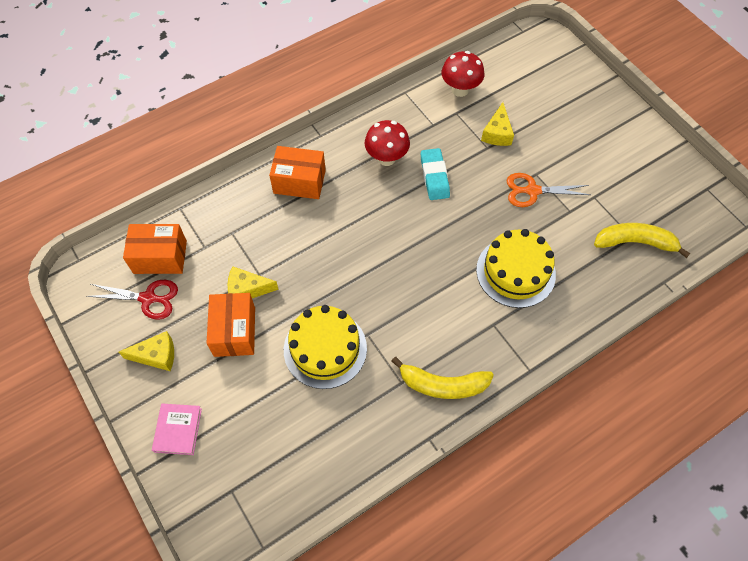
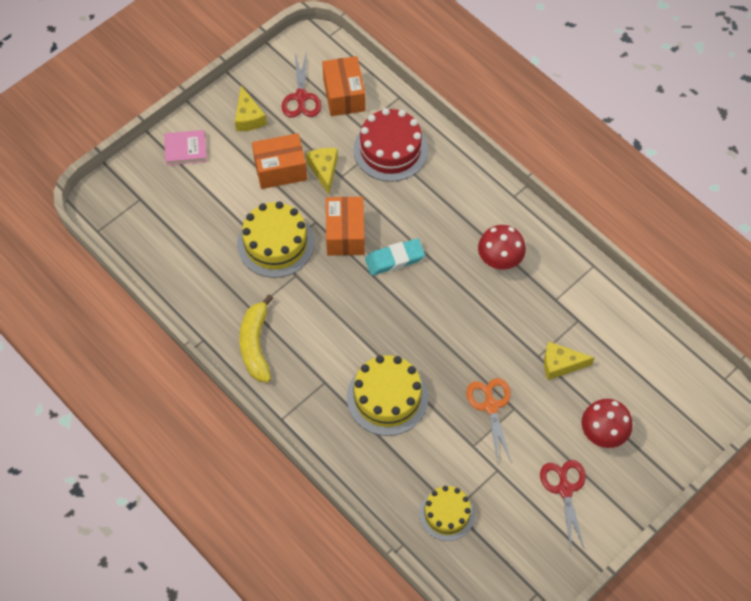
camera: 80 degrees right, 0 degrees up
orange box [269,146,326,199] -> orange box moved to [326,197,365,256]
turquoise eraser [421,148,450,200] -> turquoise eraser moved to [365,239,425,276]
red mushroom [441,51,484,97] -> red mushroom moved to [582,399,633,448]
yellow banana [594,223,690,258] -> yellow cake [419,486,475,541]
none -> red cake [354,108,428,182]
none -> red scissors [540,460,586,550]

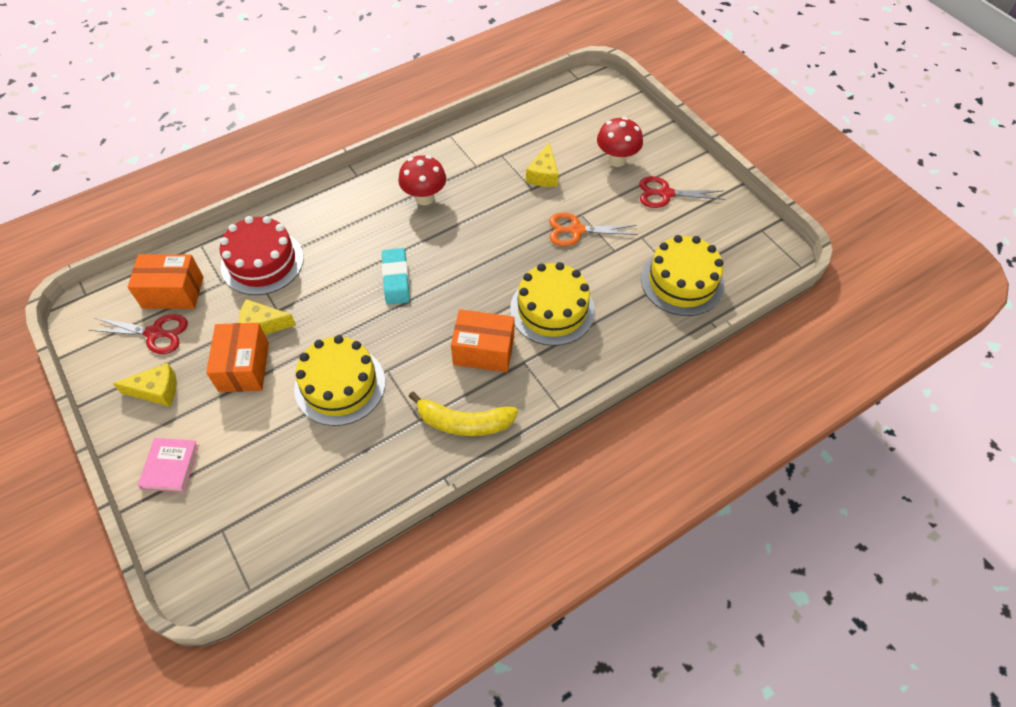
camera: 80 degrees left, 5 degrees down
orange box [326,197,365,256] -> orange box moved to [451,309,515,372]
yellow cake [419,486,475,541] -> yellow cake [641,235,724,316], size x1.53

